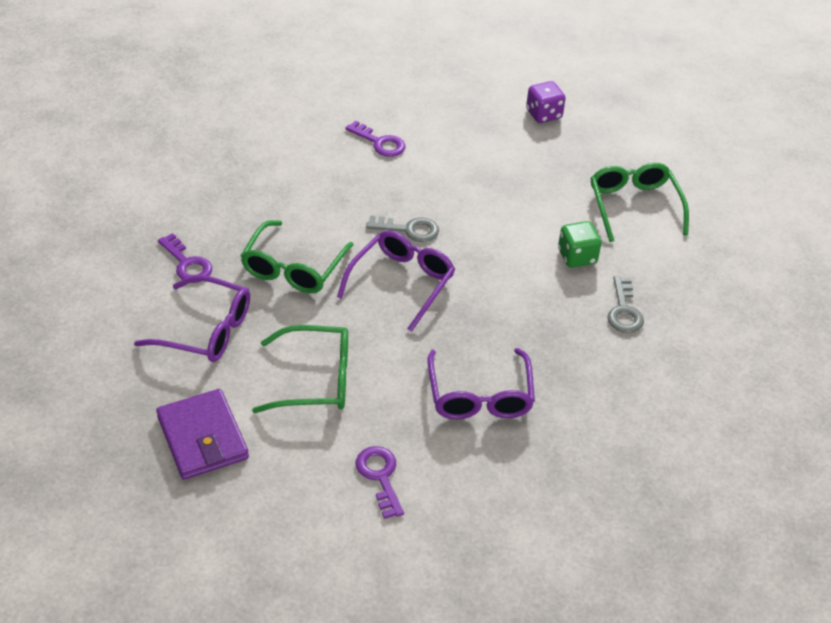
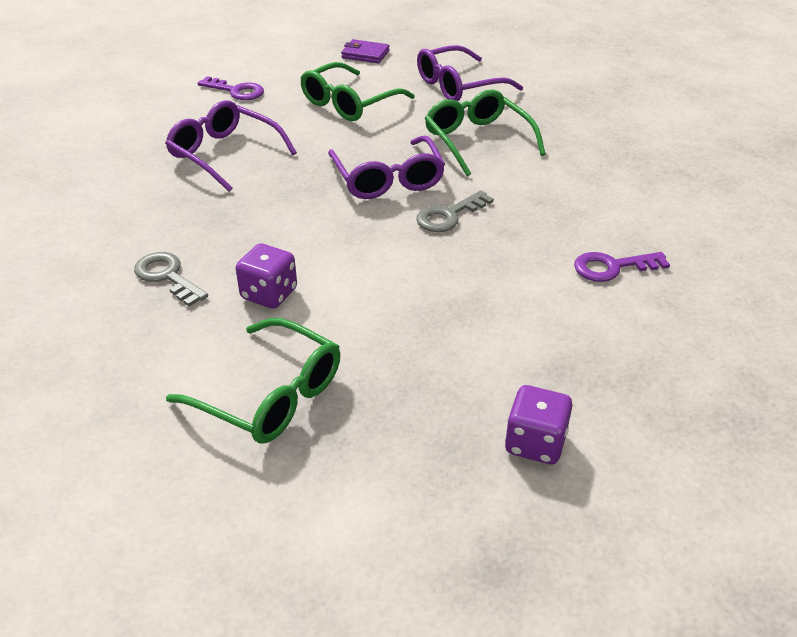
camera: 135 degrees right, 5 degrees down
purple wallet [156,389,249,480] -> purple wallet [341,39,390,63], size x0.60
purple key [158,233,212,283] -> none
green dice [558,221,602,268] -> purple dice [235,243,297,309]

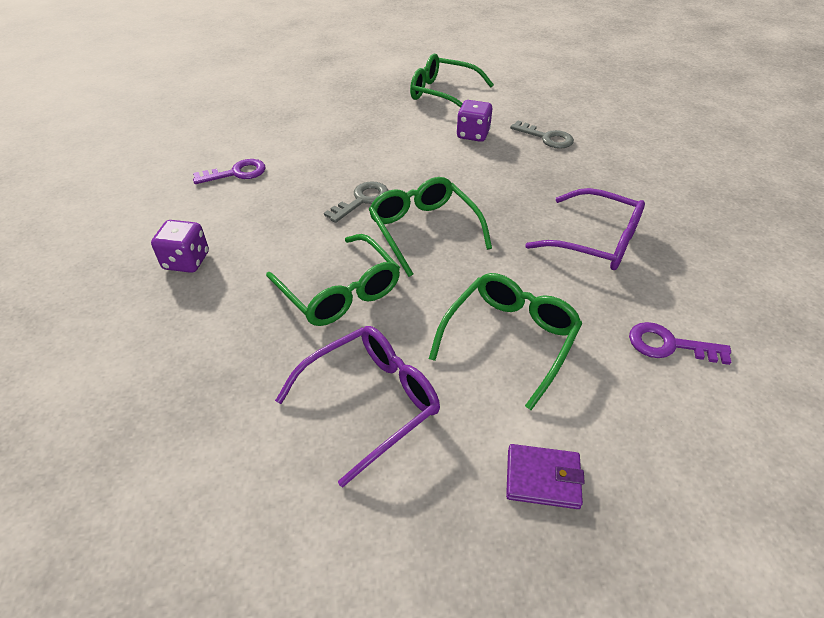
camera: 170 degrees right, 5 degrees up
purple glasses [328,135,445,199] -> green glasses [369,177,492,277]
purple dice [505,385,572,464] -> purple dice moved to [151,220,209,273]

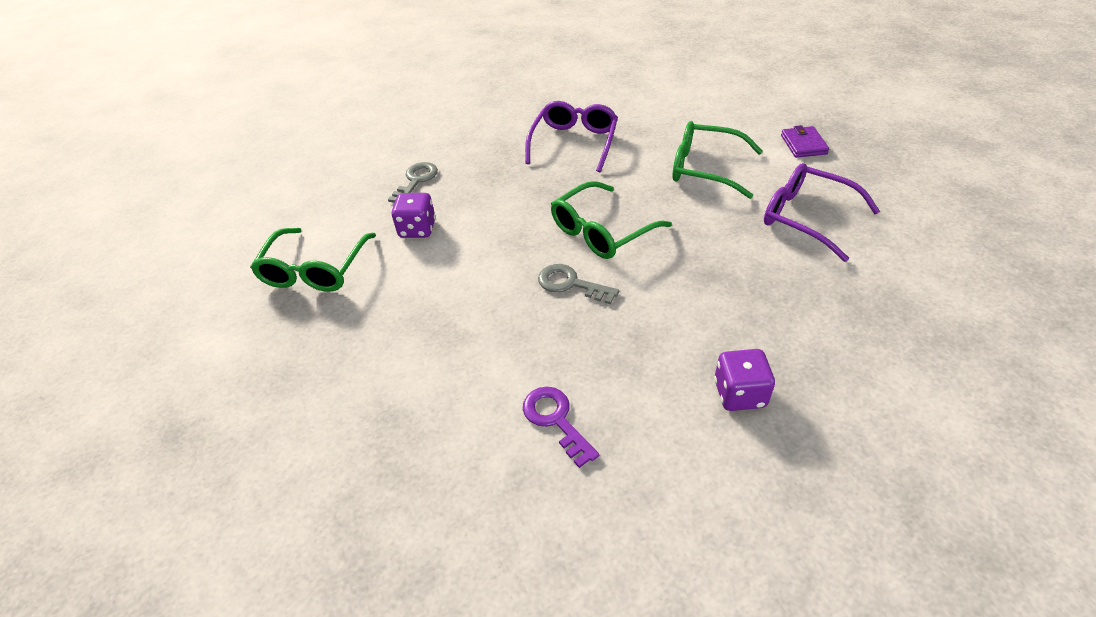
camera: 100 degrees left, 0 degrees up
green glasses [266,234,400,326] -> none
purple key [629,322,731,365] -> none

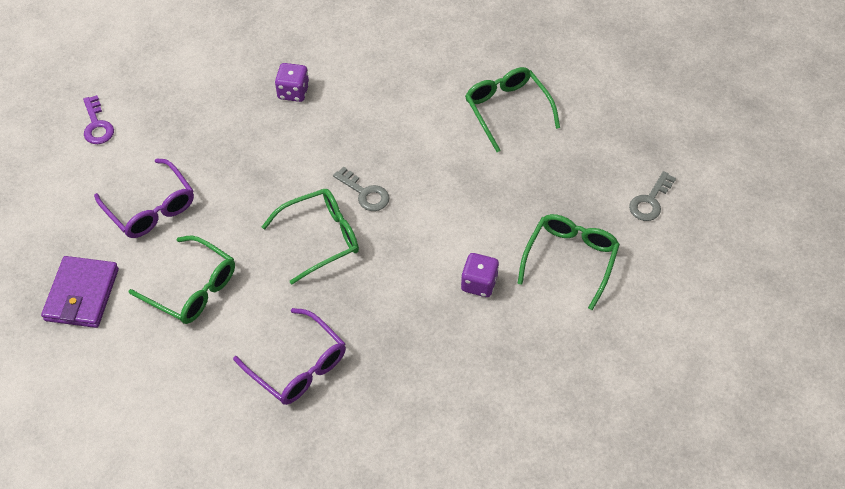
camera: 170 degrees left, 10 degrees up
grey key [388,162,438,203] -> grey key moved to [629,171,676,221]
purple key [523,387,599,468] -> purple key moved to [83,95,114,144]
purple glasses [525,101,618,172] -> purple glasses turned 75 degrees counterclockwise [233,308,346,405]
purple wallet [781,125,829,158] -> purple wallet [41,256,119,328], size x1.66
none -> green glasses [465,67,560,152]

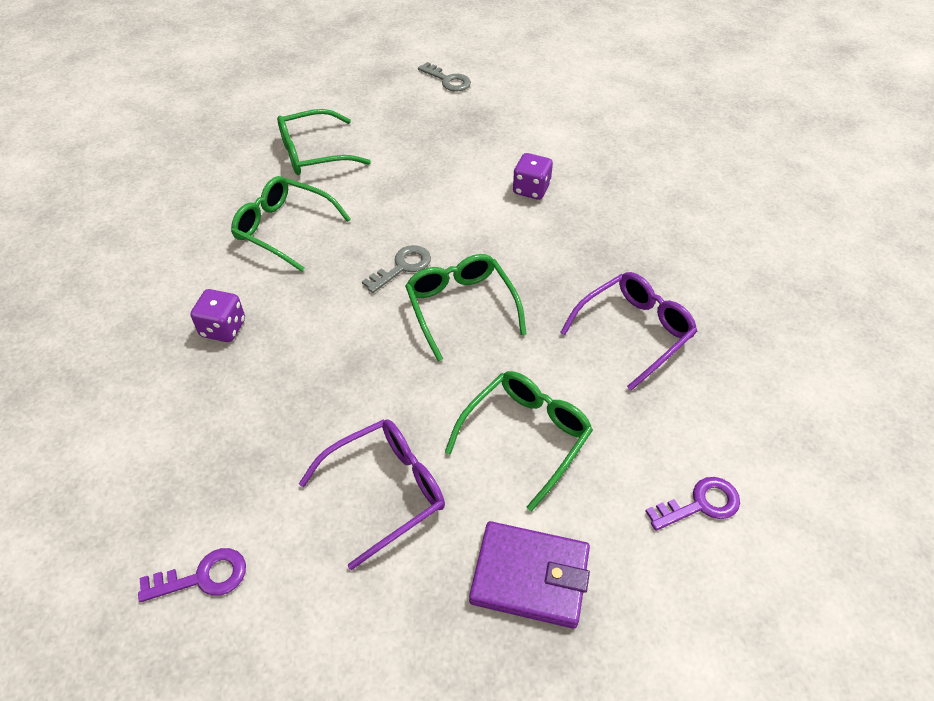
camera: 85 degrees left, 5 degrees down
green glasses [517,214,620,310] -> green glasses moved to [231,176,351,272]
none -> purple key [645,477,740,531]

